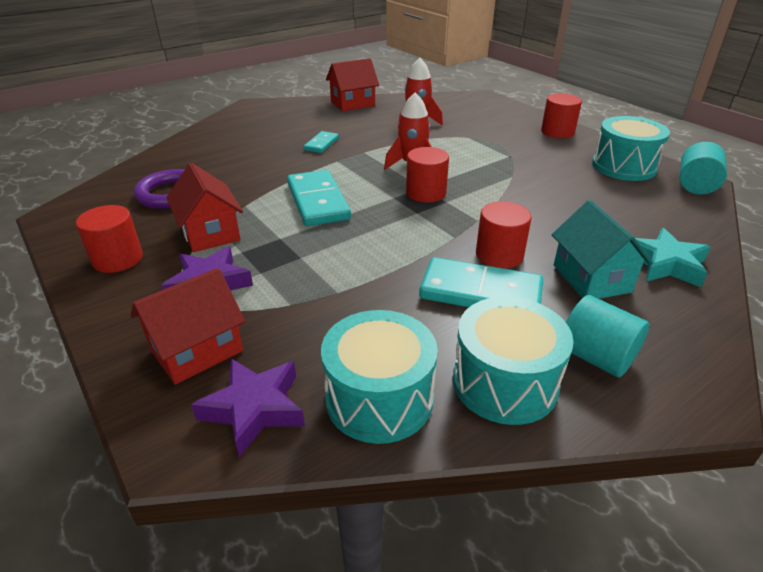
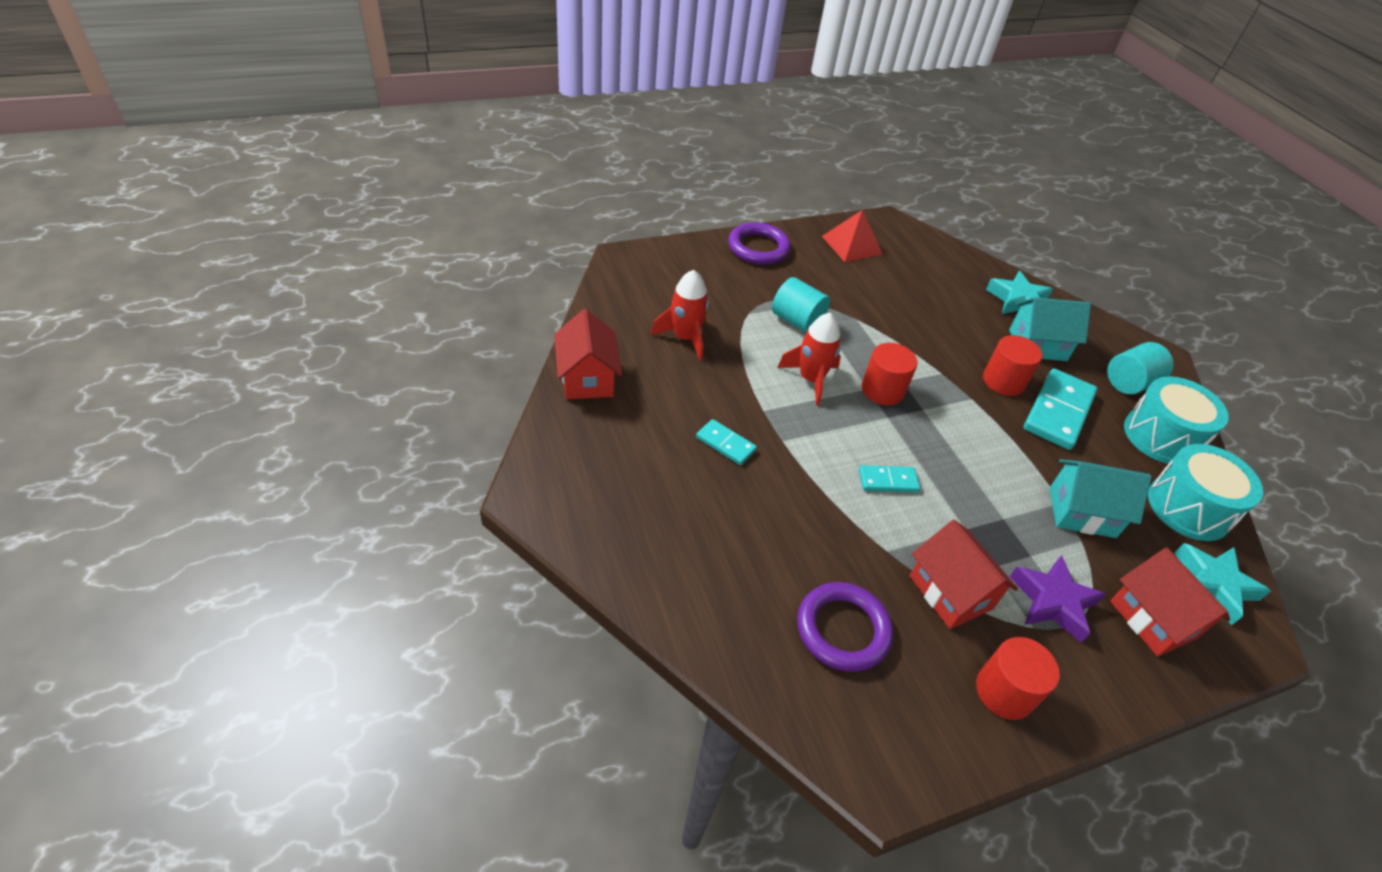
camera: 80 degrees left, 10 degrees up
red house [166,163,243,252] -> red house turned 75 degrees clockwise [910,520,1018,629]
purple star [191,358,305,457] -> turquoise star [1174,543,1271,625]
turquoise domino [287,170,351,226] -> turquoise domino [859,465,920,492], size x0.53
red cylinder [541,93,582,138] -> purple ring [728,222,791,265]
turquoise drum [592,116,670,181] -> red pyramid [822,210,883,262]
turquoise cylinder [680,142,727,194] -> turquoise cylinder moved to [772,277,830,333]
none -> turquoise house [1049,459,1152,538]

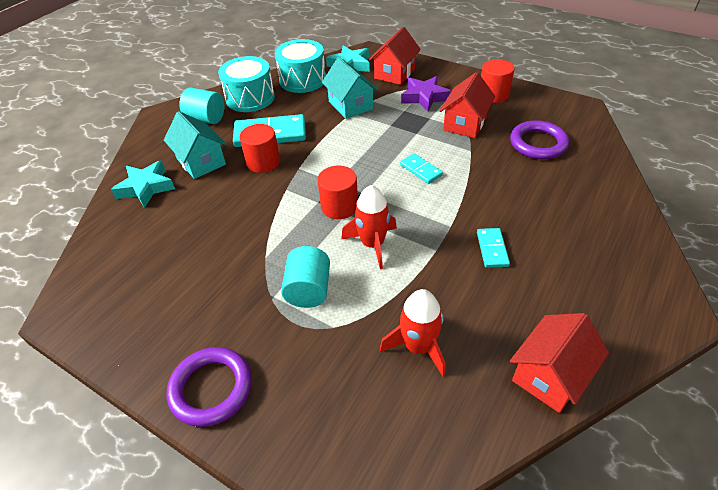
camera: 120 degrees left, 0 degrees up
red pyramid [822,210,883,262] -> none

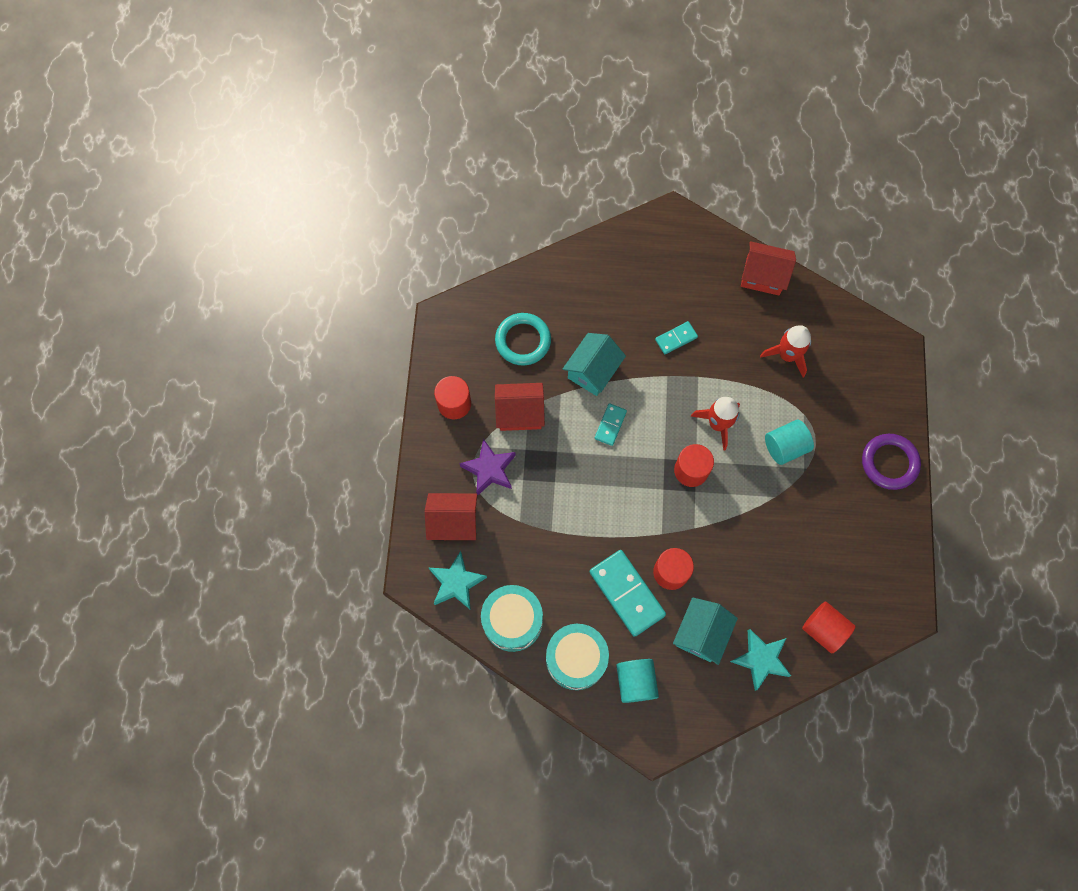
camera: 120 degrees left, 25 degrees up
turquoise house [322,57,378,119] -> turquoise house moved to [563,333,626,396]
purple ring [510,120,569,160] -> turquoise ring [495,313,551,366]
none -> red cylinder [802,601,856,653]

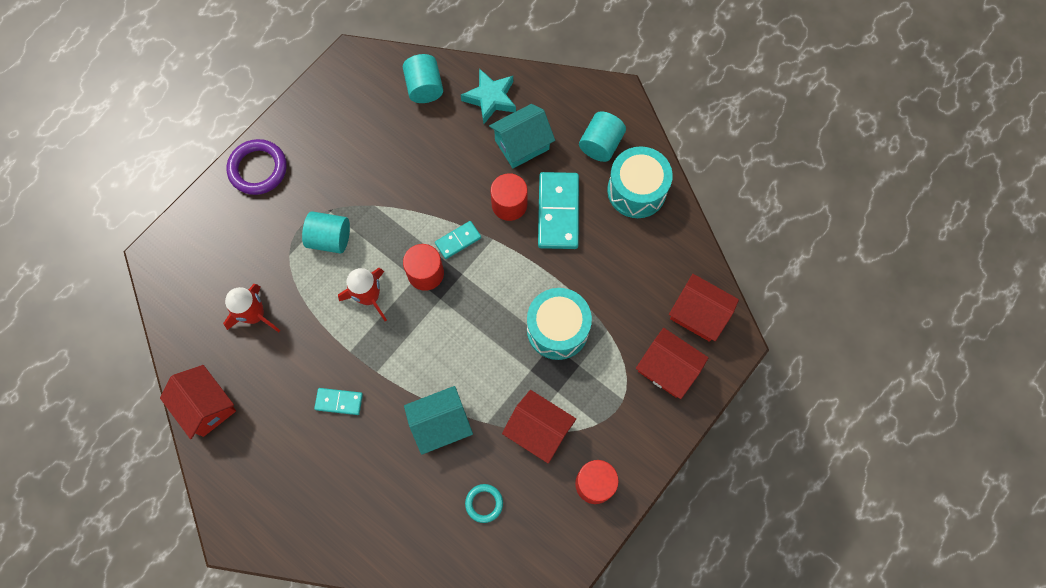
camera: 145 degrees left, 0 degrees up
turquoise star [429,551,487,610] -> red house [669,274,739,342]
purple star [459,438,516,496] -> none
turquoise drum [481,585,543,652] -> turquoise drum moved to [527,288,592,360]
turquoise ring [495,313,551,366] -> turquoise ring [465,484,503,523], size x0.57
turquoise domino [595,403,627,446] -> turquoise domino moved to [435,221,481,259]
red cylinder [802,601,856,653] -> turquoise cylinder [403,54,443,103]

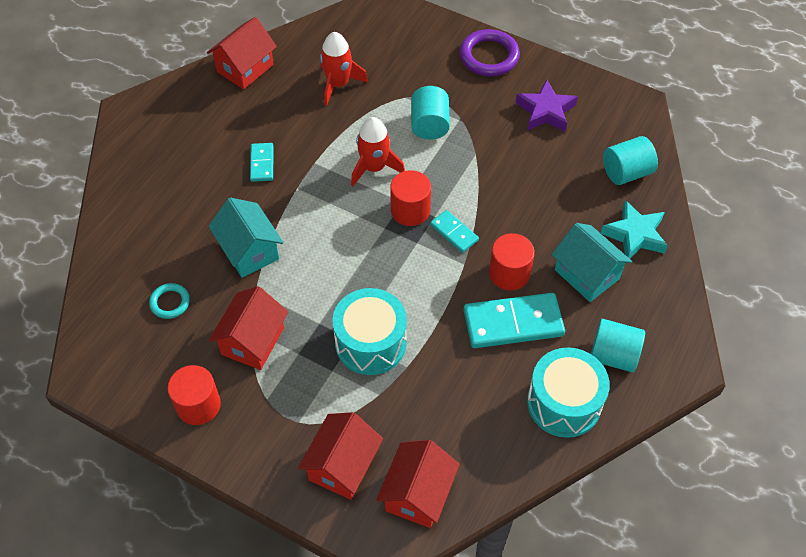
camera: 80 degrees right, 15 degrees down
none -> purple star [516,79,578,132]

